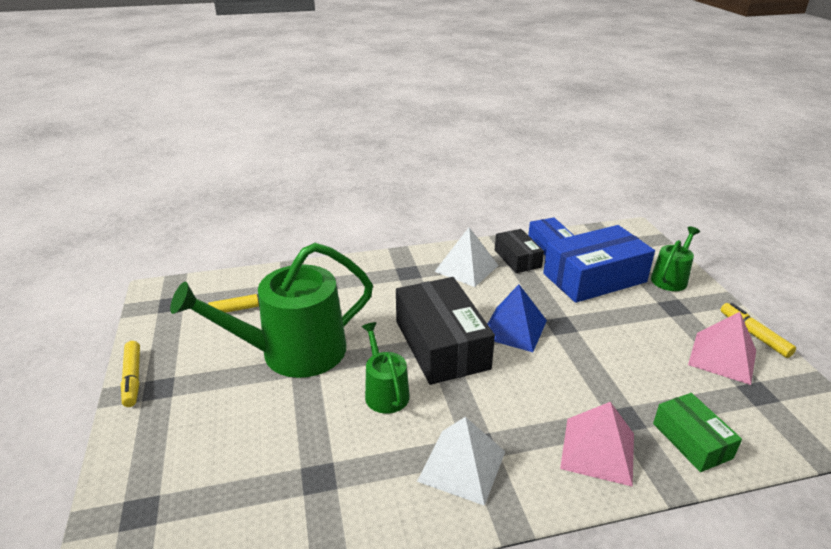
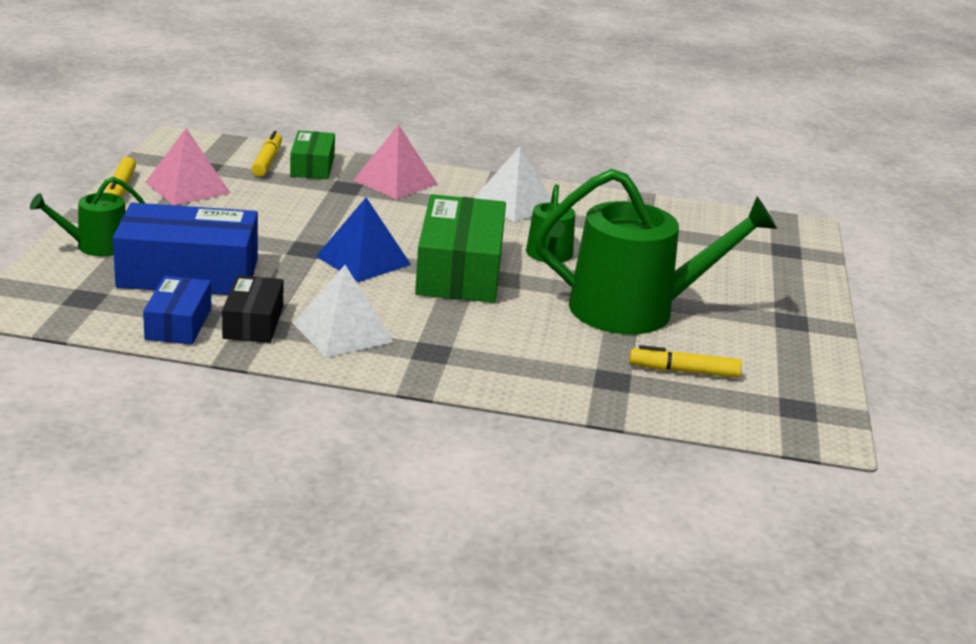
camera: 160 degrees left, 5 degrees down
yellow marker [121,341,140,407] -> yellow marker moved to [251,131,282,177]
black box [396,277,495,385] -> green box [415,194,506,303]

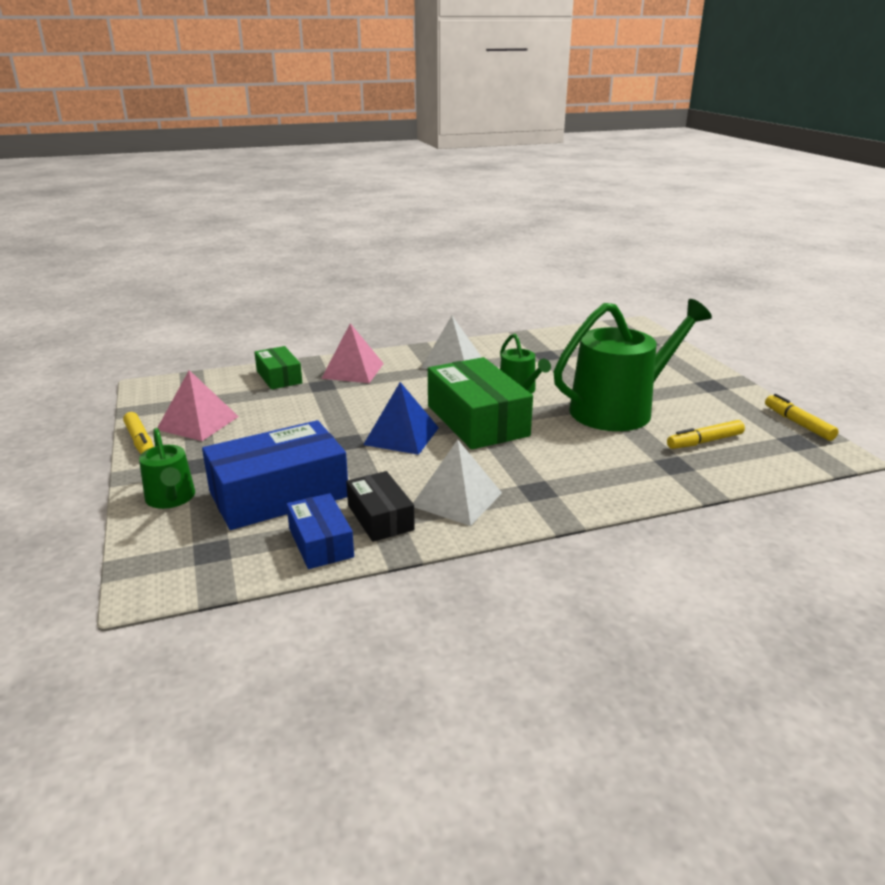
camera: 25 degrees left, 0 degrees up
green watering can [30,177,145,256] -> green watering can turned 60 degrees counterclockwise [139,428,195,509]
yellow marker [251,131,282,177] -> yellow marker moved to [765,394,839,441]

